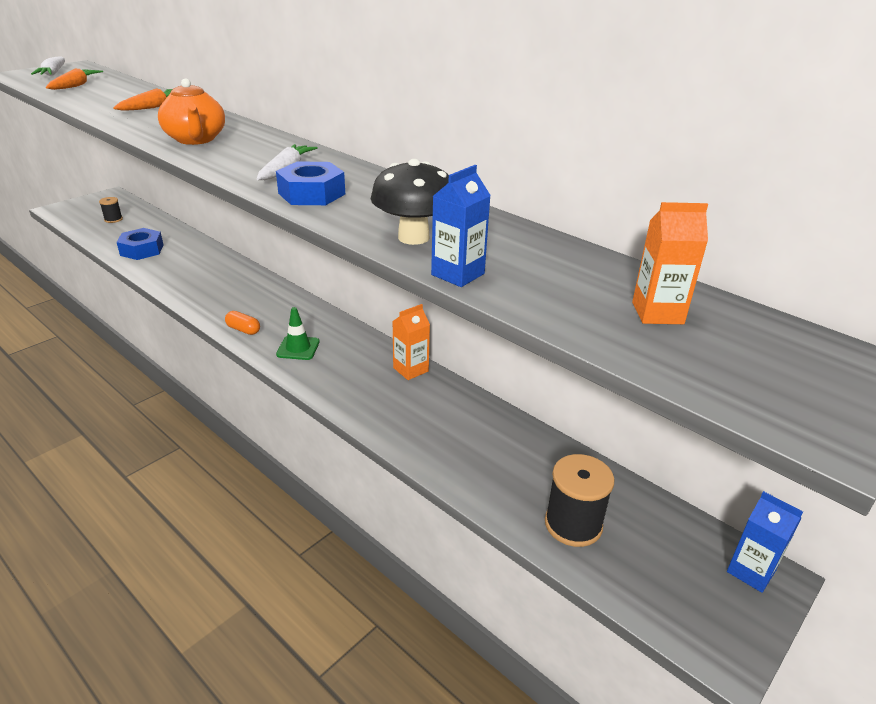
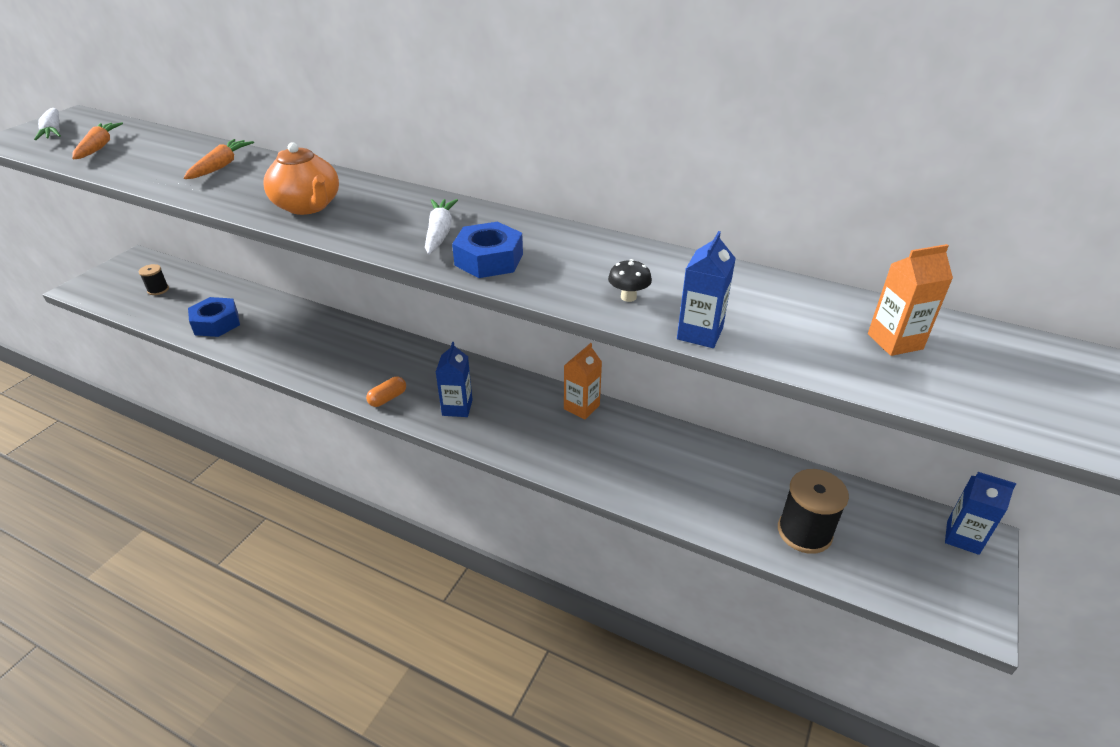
camera: 15 degrees left, 5 degrees up
orange capsule [225,311,260,335] -> orange capsule turned 60 degrees counterclockwise [366,377,406,407]
green traffic cone [276,307,320,360] -> blue carton [436,342,473,417]
black mushroom [371,159,449,245] -> black mushroom [608,259,652,302], size x0.51

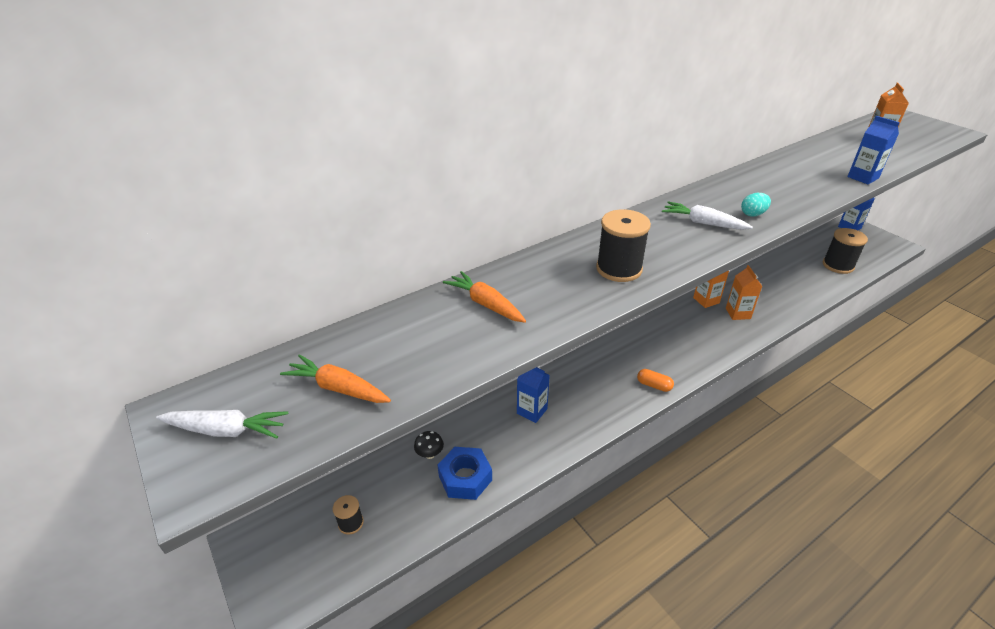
camera: 60 degrees left, 0 degrees up
orange teapot [264,142,339,215] -> black spool [596,209,651,282]
orange capsule [366,377,406,407] -> orange capsule turned 45 degrees counterclockwise [637,369,674,392]
blue carton [436,342,473,417] -> blue carton moved to [517,367,550,423]
blue nut [452,222,523,278] -> turquoise egg [741,193,771,217]
black mushroom [608,259,652,302] -> black mushroom moved to [414,431,444,459]
none -> orange carton [726,265,762,320]

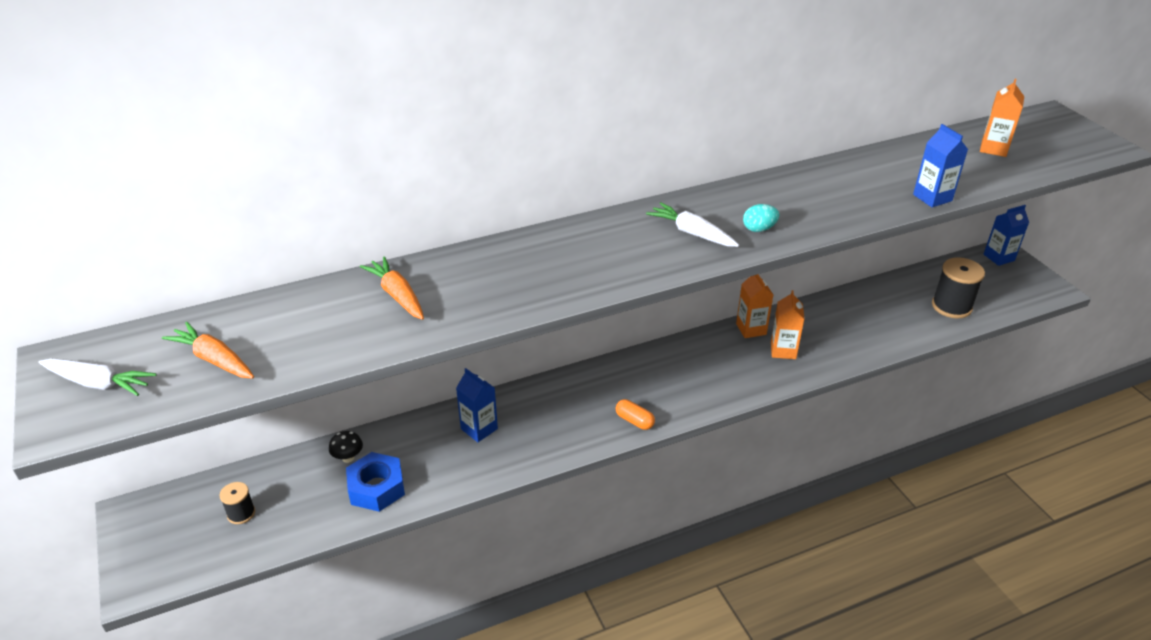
camera: 10 degrees right, 0 degrees up
black spool [596,209,651,282] -> none

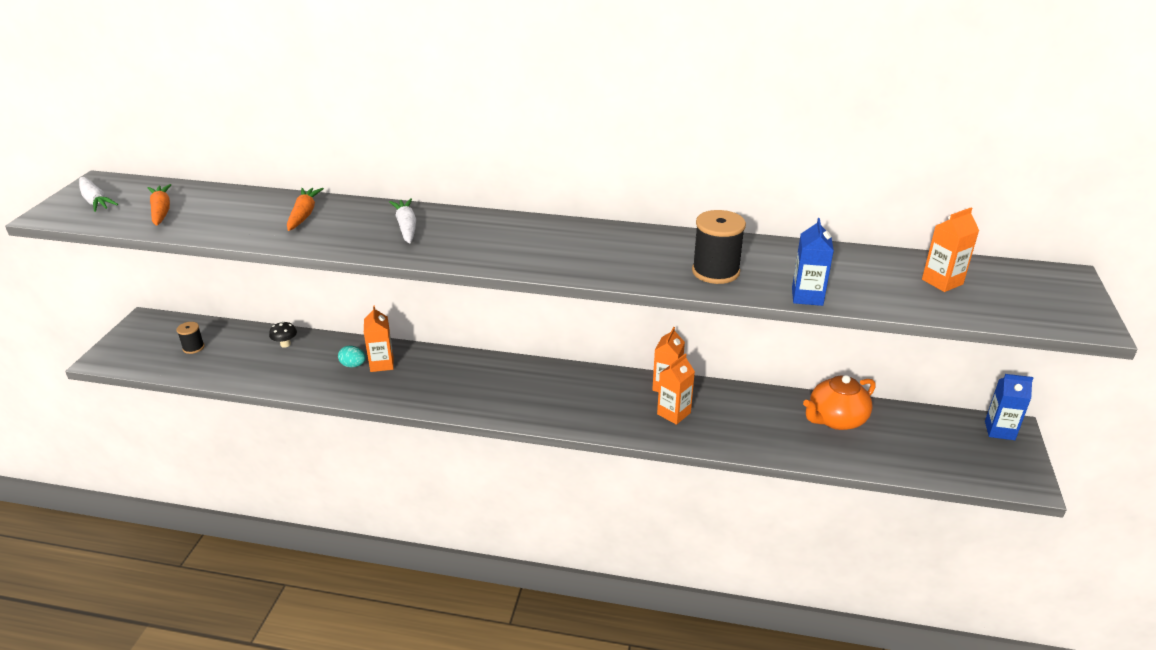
camera: 35 degrees right, 5 degrees down
blue nut [346,452,405,512] -> none
blue carton [456,368,498,442] -> orange carton [364,305,394,372]
orange capsule [616,399,655,430] -> none
white carrot [646,202,739,247] -> white carrot moved to [389,198,416,243]
turquoise egg [743,204,779,232] -> turquoise egg moved to [338,345,366,368]
black spool [932,257,985,319] -> black spool moved to [692,210,746,284]
none -> orange teapot [803,375,876,430]

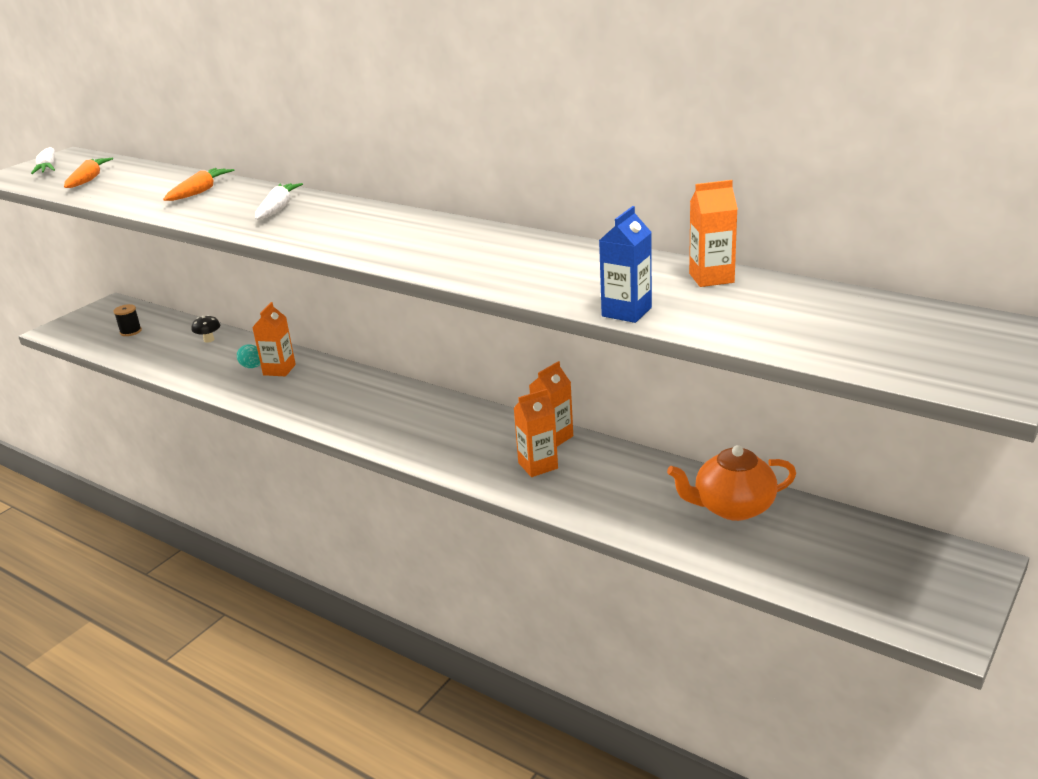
camera: 25 degrees right, 5 degrees down
black spool [692,210,746,284] -> none
orange carton [922,208,979,292] -> orange carton moved to [689,180,738,287]
blue carton [985,374,1033,440] -> none

